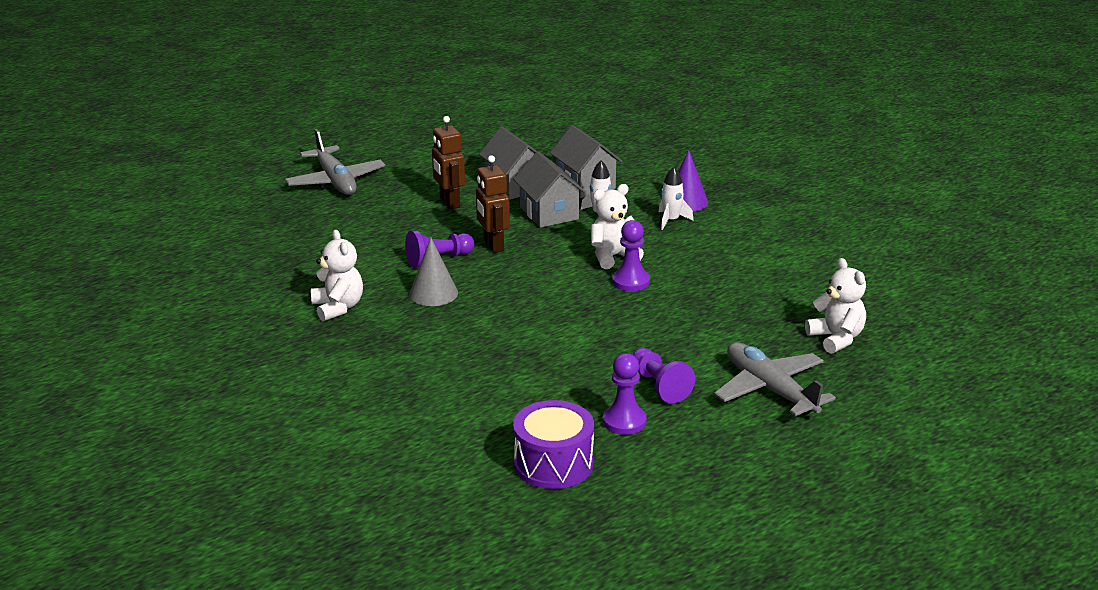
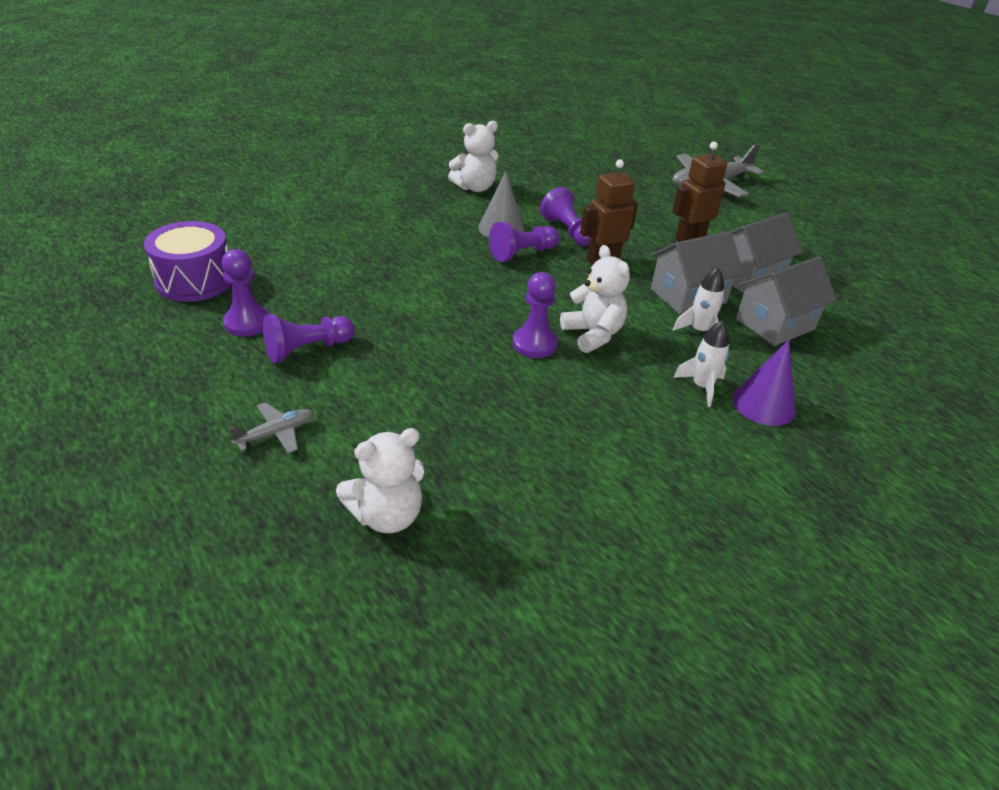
camera: 85 degrees right, 10 degrees up
grey plane [714,342,836,416] -> grey plane [229,402,314,454], size x0.49
none -> purple pawn [489,222,559,262]

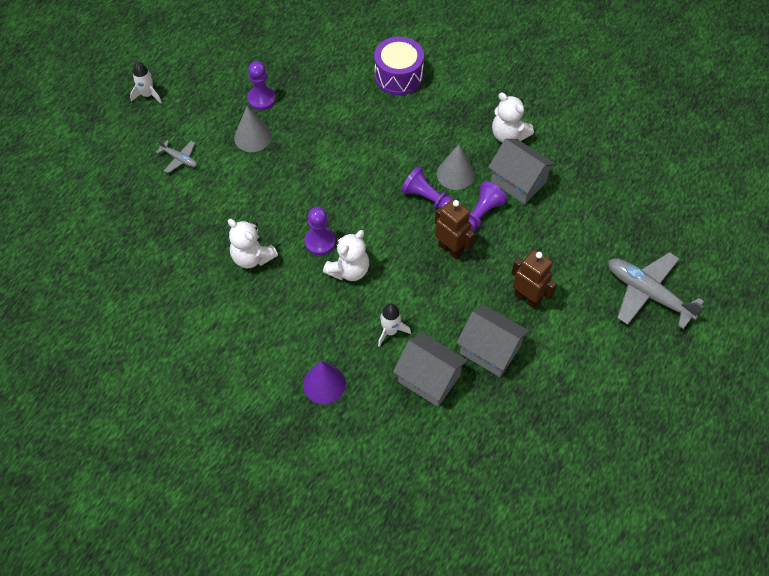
camera: 70 degrees right, 20 degrees up
purple drum [144,221,231,302] -> purple drum moved to [374,37,424,95]
purple pawn [263,314,355,363] -> grey cone [234,106,271,152]
white teddy bear [336,428,425,533] -> white teddy bear moved to [228,219,278,268]
grey house [651,231,744,315] -> grey house moved to [488,139,556,204]
white rocket [673,320,729,407] -> white rocket moved to [130,62,162,103]

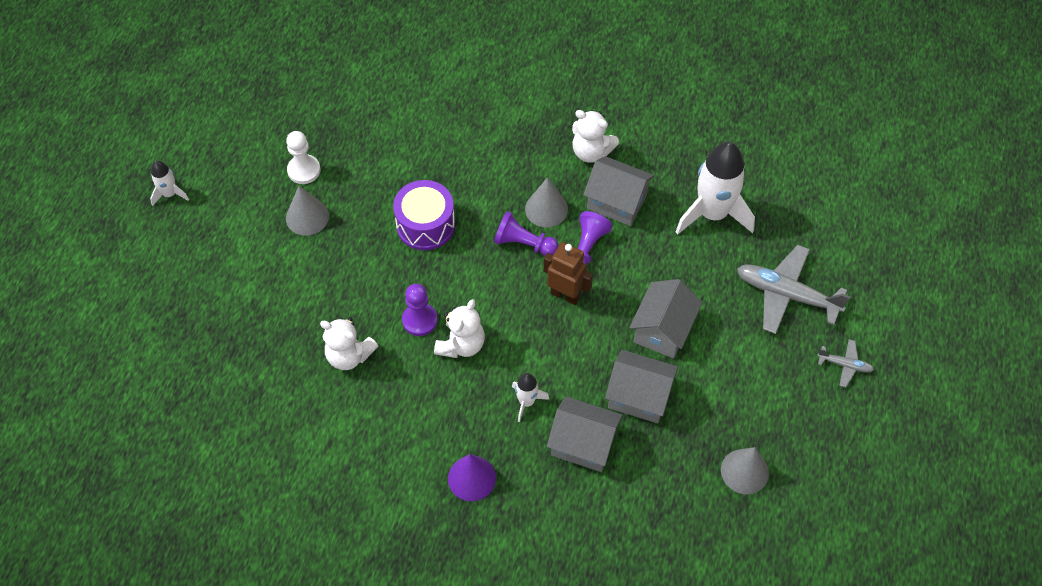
camera: 15 degrees left, 0 degrees up
grey plane [156,139,197,173] -> grey plane moved to [817,339,874,387]
purple pawn [247,61,276,110] -> white pawn [286,131,321,184]
purple drum [374,37,424,95] -> purple drum moved to [393,180,455,250]
brown robot [512,250,557,309] -> grey house [629,279,703,359]
none -> white rocket [676,142,755,234]
none -> grey cone [721,447,769,494]

